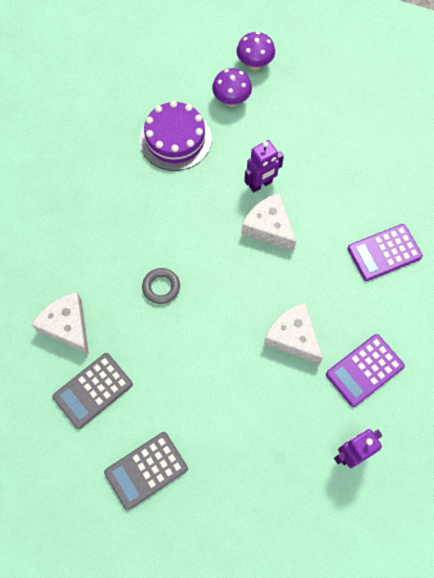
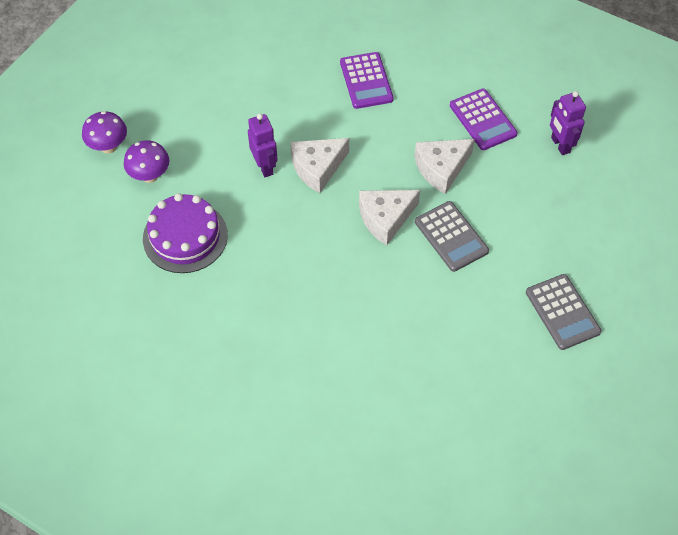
camera: 80 degrees left, 10 degrees down
white cheese [31,292,89,354] -> white cheese moved to [359,190,420,246]
grey calculator [52,353,133,429] -> grey calculator moved to [415,201,489,272]
grey ring [142,268,180,304] -> none

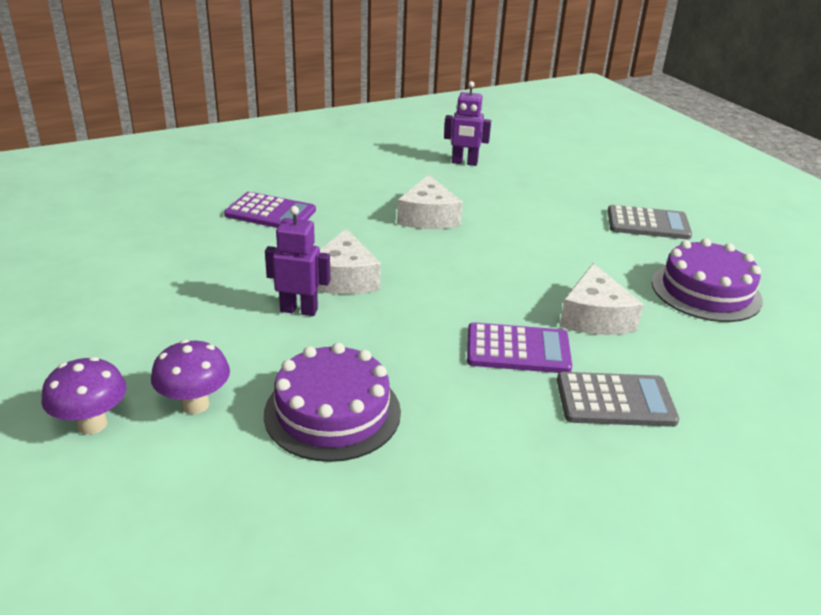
camera: 60 degrees left, 25 degrees down
white cheese [359,190,420,246] -> white cheese moved to [559,263,644,335]
grey calculator [415,201,489,272] -> grey calculator moved to [557,372,679,427]
purple calculator [450,88,518,150] -> purple calculator moved to [467,322,572,373]
none -> purple cake [652,238,763,322]

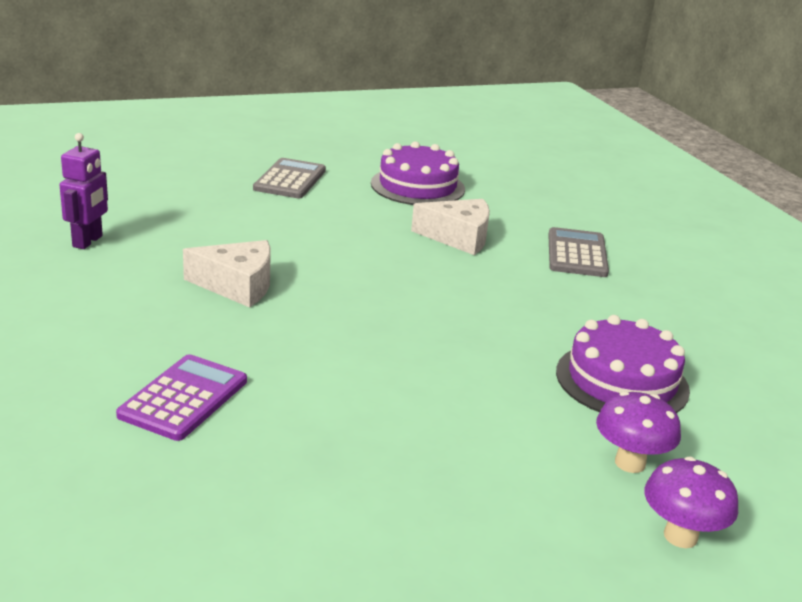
camera: 85 degrees left, 5 degrees down
purple robot [265,206,330,316] -> none
white cheese [317,228,381,294] -> none
purple calculator [467,322,572,373] -> none

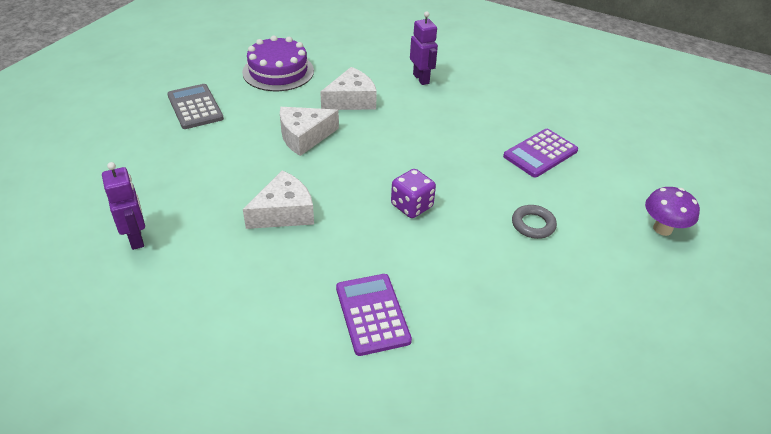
camera: 40 degrees left, 15 degrees up
grey calculator [548,227,609,277] -> purple robot [410,11,438,85]
purple cake [556,315,690,413] -> purple calculator [503,129,578,178]
purple mushroom [596,391,681,473] -> none
none -> white cheese [280,107,339,156]
none -> purple dice [391,169,436,218]
none -> grey ring [512,205,557,239]

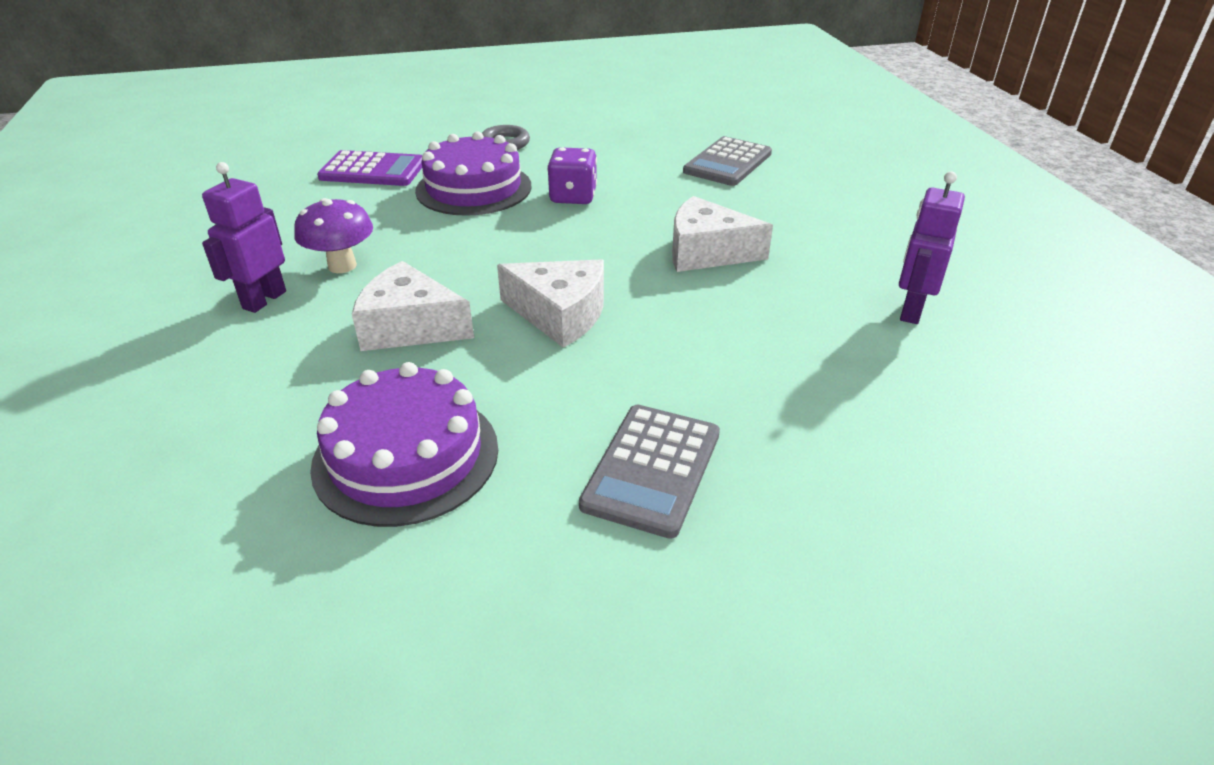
camera: 130 degrees left, 5 degrees down
purple calculator [336,274,412,356] -> grey calculator [683,136,772,186]
purple mushroom [645,187,700,236] -> purple mushroom moved to [294,198,373,273]
none -> purple cake [415,131,532,216]

